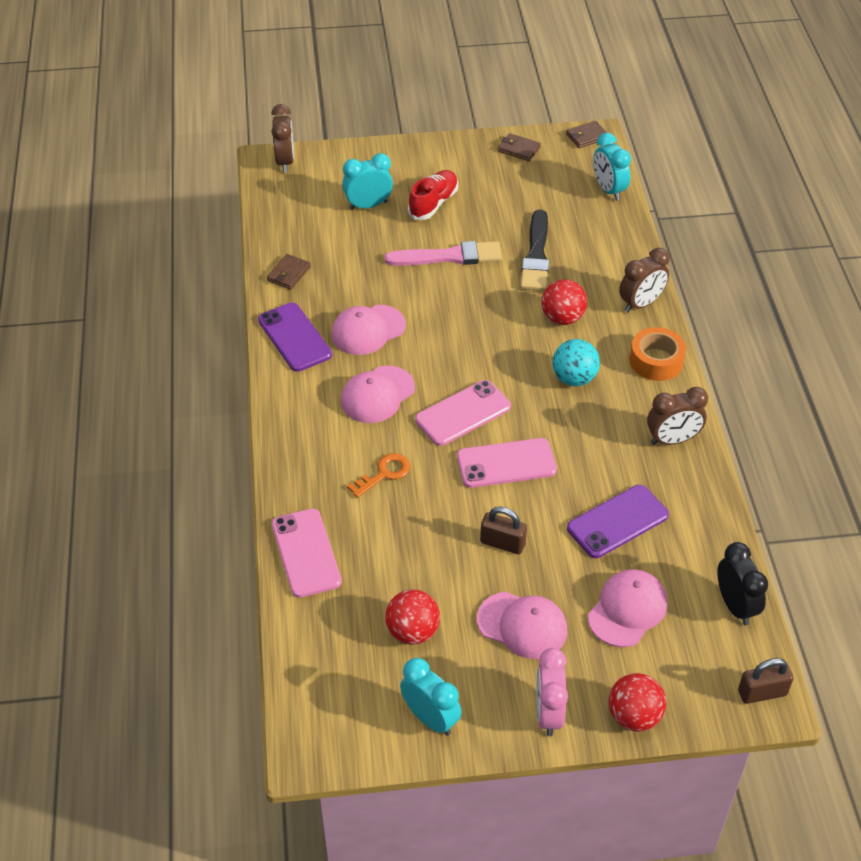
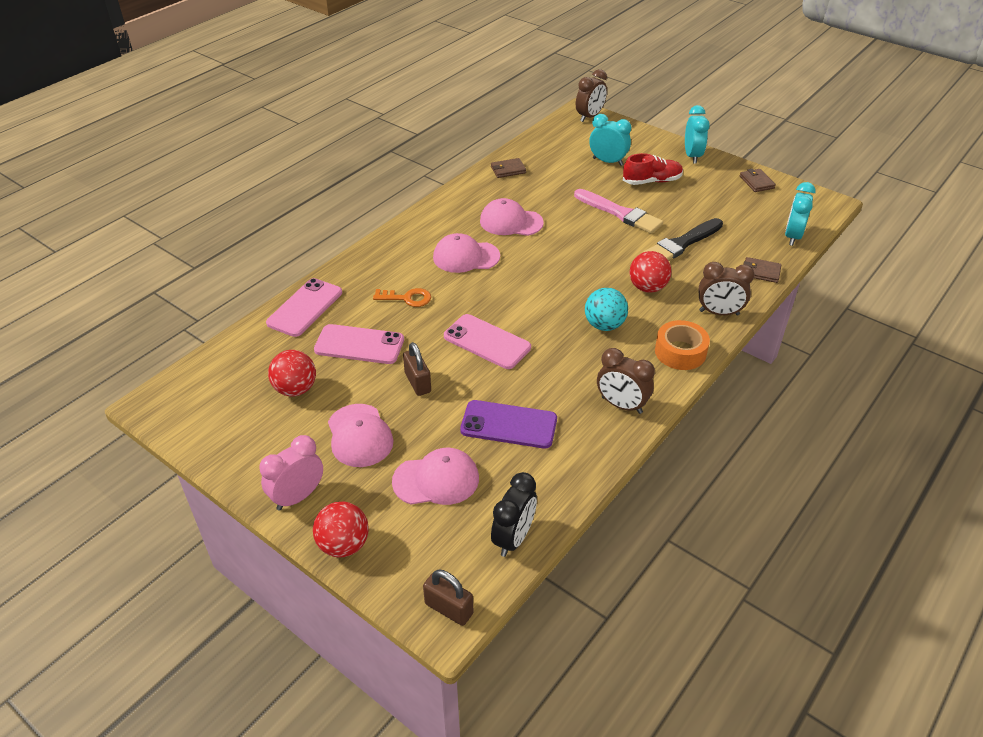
camera: 45 degrees right, 5 degrees down
purple phone [258,302,332,372] -> none
turquoise clock [400,658,462,736] -> turquoise clock moved to [685,105,710,164]
pink phone [415,380,511,446] -> pink phone moved to [314,324,404,364]
brown wallet [566,121,607,148] -> brown wallet moved to [743,257,781,283]

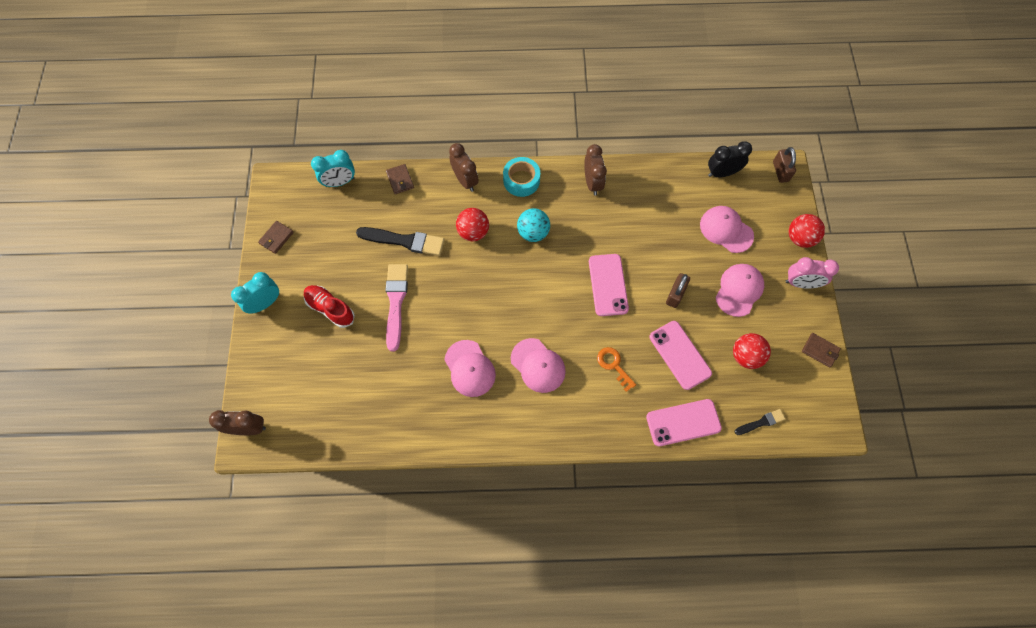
camera: 130 degrees left, 25 degrees up
purple phone [460,400,557,448] -> none
brown wallet [491,158,526,178] -> brown wallet moved to [802,333,841,368]
turquoise clock [589,114,631,166] -> none
orange tape [655,320,710,370] -> turquoise tape [503,157,540,197]
none -> black brush [735,409,785,435]

